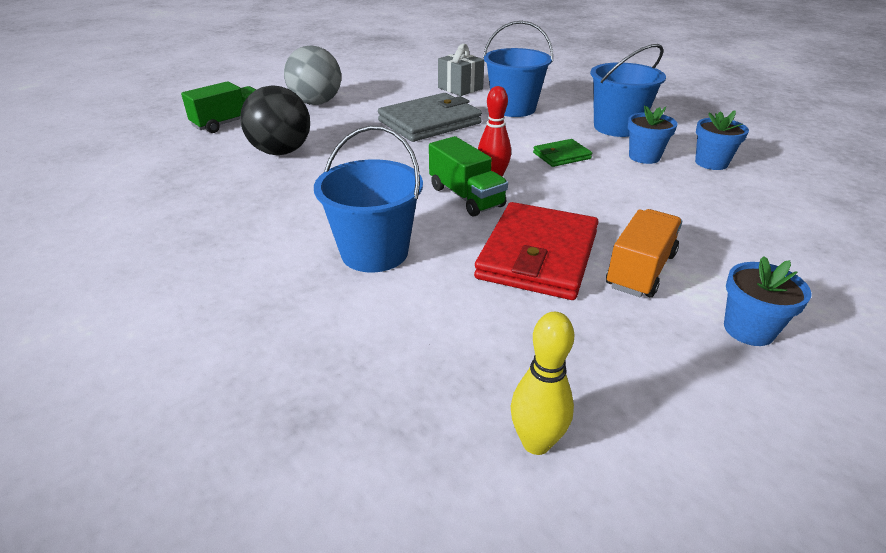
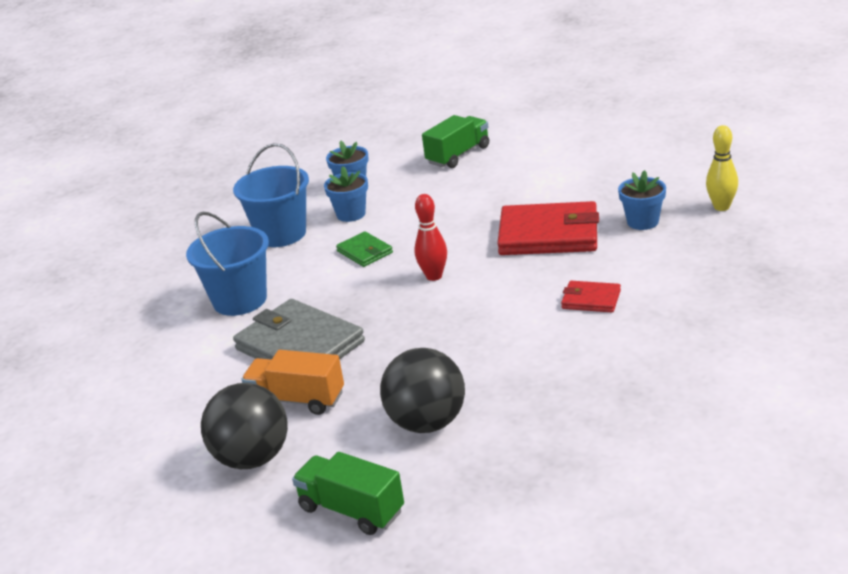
camera: 100 degrees left, 5 degrees down
grey ball [284,45,341,105] -> black ball [201,383,288,469]
blue bucket [314,125,423,272] -> red wallet [561,281,621,312]
green truck [429,136,508,217] -> green truck moved to [422,115,489,168]
grey gift [438,44,484,96] -> none
orange truck [606,209,682,297] -> orange truck moved to [241,350,344,415]
blue flower pot [724,256,812,346] -> blue flower pot moved to [618,170,666,230]

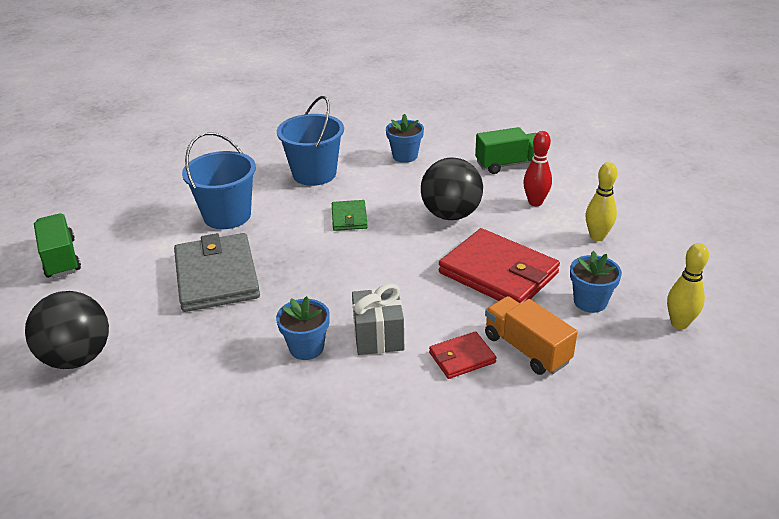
camera: 30 degrees right, 5 degrees up
orange truck [241,350,344,415] -> orange truck moved to [485,296,578,375]
green truck [292,452,404,535] -> green truck moved to [34,213,81,278]
blue flower pot [324,166,368,222] -> blue flower pot moved to [276,296,330,360]
black ball [380,348,465,433] -> black ball moved to [421,158,483,220]
red bowling pin [414,194,447,281] -> red bowling pin moved to [523,131,552,206]
red wallet [561,281,621,312] -> red wallet turned 75 degrees counterclockwise [429,331,497,379]
none -> grey gift [352,283,404,355]
none -> yellow bowling pin [586,162,617,241]

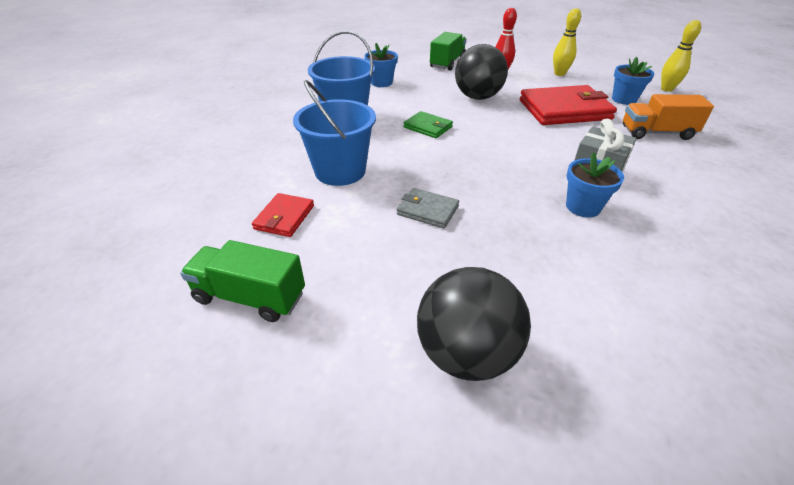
camera: 50 degrees left, 5 degrees up
grey wallet [174,233,260,312] -> grey wallet [397,188,459,229], size x0.50
red wallet [429,331,497,379] -> red wallet moved to [252,193,314,237]

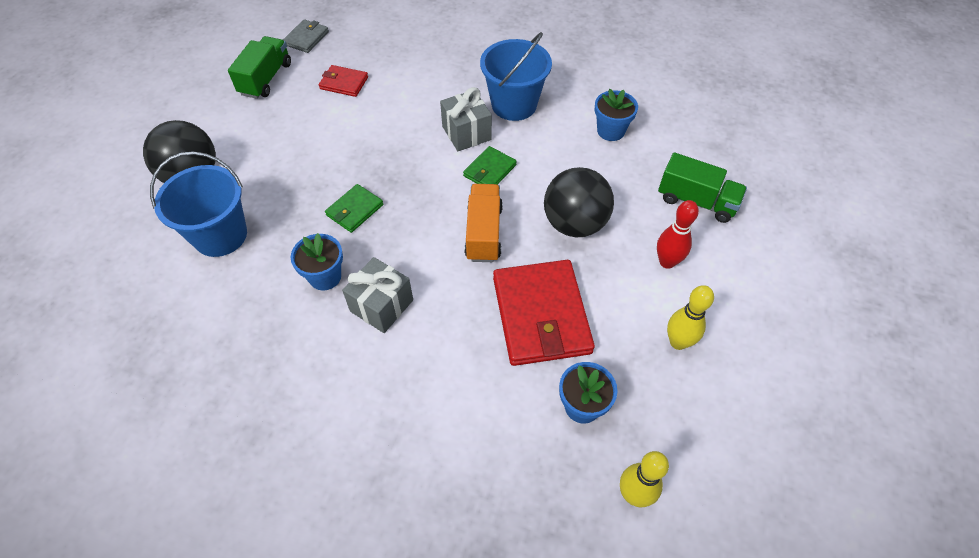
camera: 90 degrees right, 15 degrees up
blue bucket [293,80,376,186] -> blue bucket moved to [150,151,247,257]
grey wallet [397,188,459,229] -> grey wallet moved to [283,19,329,53]
orange truck [623,94,714,140] -> orange truck moved to [464,184,503,262]
none -> green wallet [325,184,383,233]
none -> grey gift [440,87,492,151]

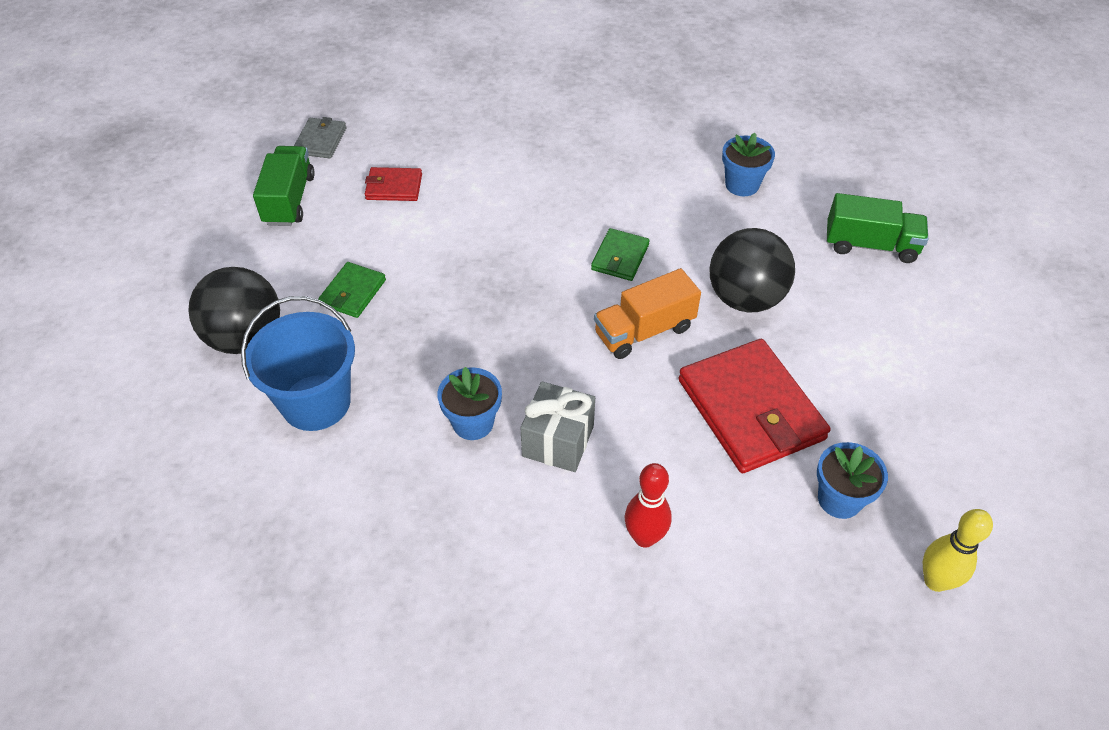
camera: 15 degrees left, 5 degrees down
green wallet [325,184,383,233] -> green wallet moved to [318,262,386,318]
grey gift [440,87,492,151] -> none
orange truck [464,184,503,262] -> orange truck turned 105 degrees counterclockwise [594,268,701,359]
blue bucket [480,32,552,121] -> none
red bowling pin [657,200,699,269] -> red bowling pin moved to [625,463,672,548]
yellow bowling pin [667,285,714,350] -> none

